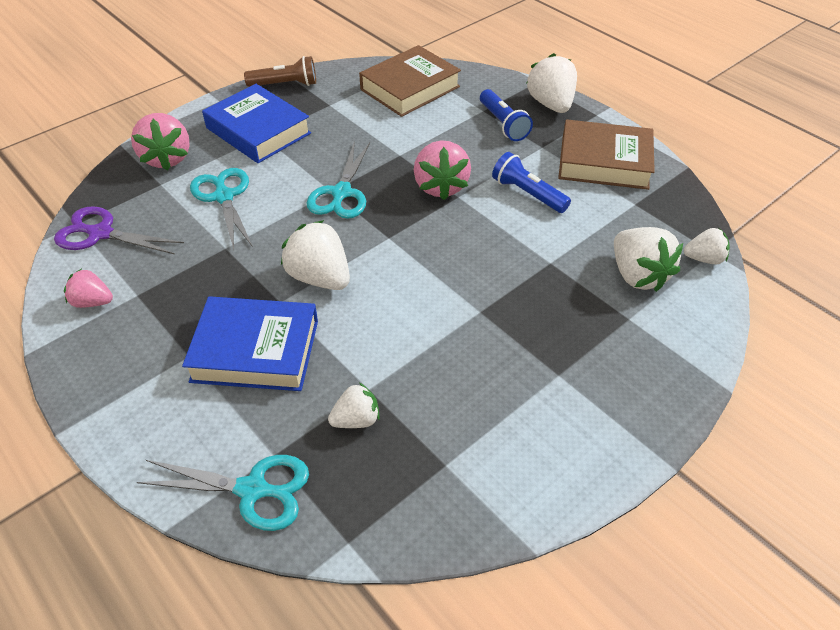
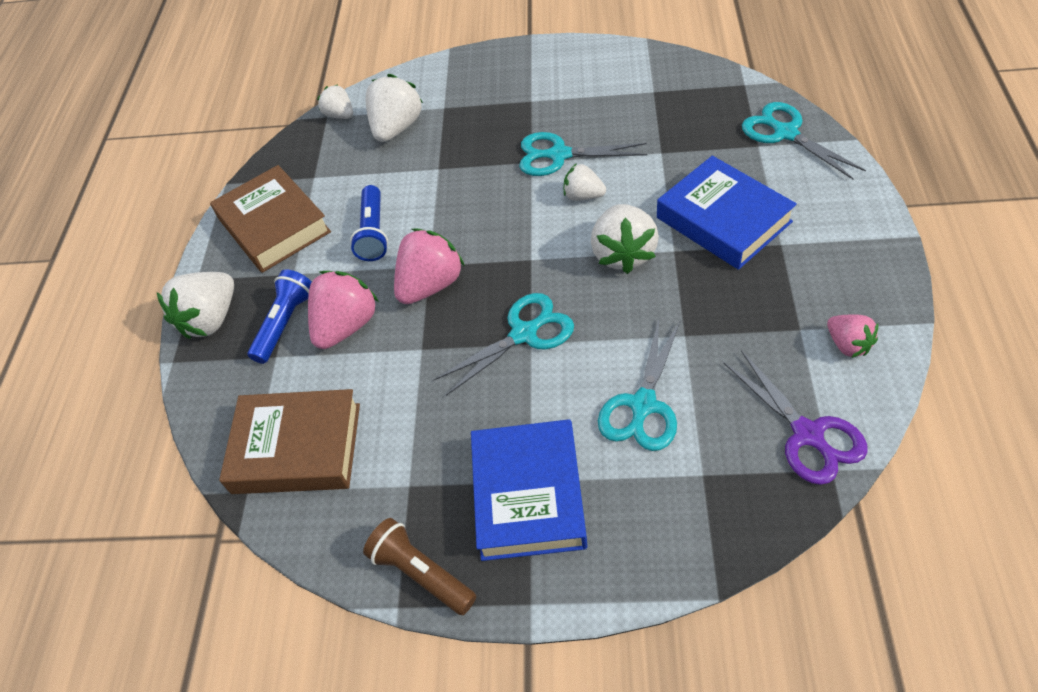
camera: 130 degrees left, 5 degrees up
pink strawberry [131,113,190,170] -> pink strawberry moved to [308,271,379,349]
white strawberry [328,383,380,428] -> white strawberry moved to [564,163,606,201]
none -> turquoise scissors [519,132,647,176]

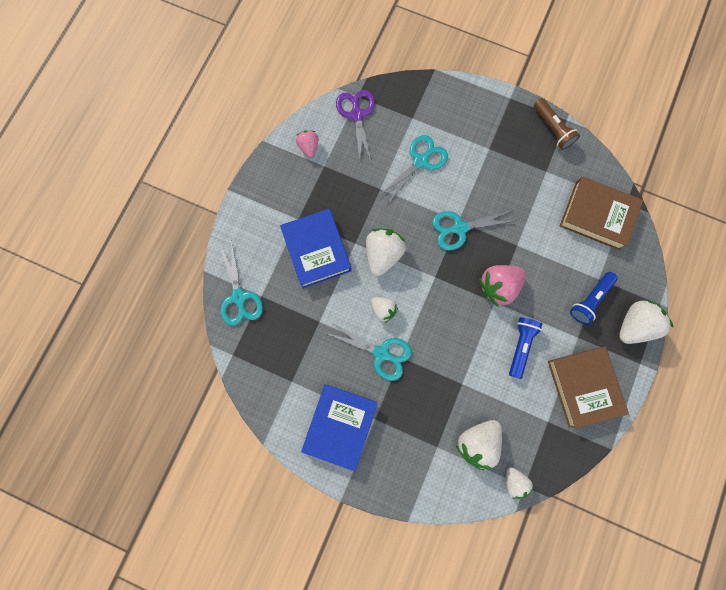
camera: 165 degrees left, 25 degrees up
pink strawberry [308,271,379,349] -> none
blue book [471,419,587,561] -> blue book moved to [301,384,378,471]

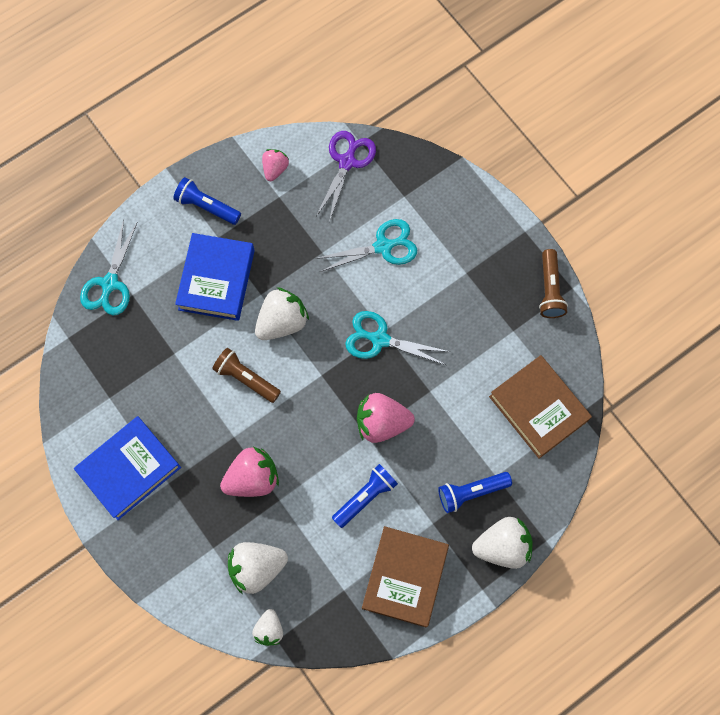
camera: 30 degrees right, 5 degrees down
turquoise scissors [326,322,412,381] -> none
white strawberry [371,297,398,323] -> brown flashlight [212,348,281,403]
none -> blue flashlight [173,177,241,225]
none -> pink strawberry [220,447,279,497]

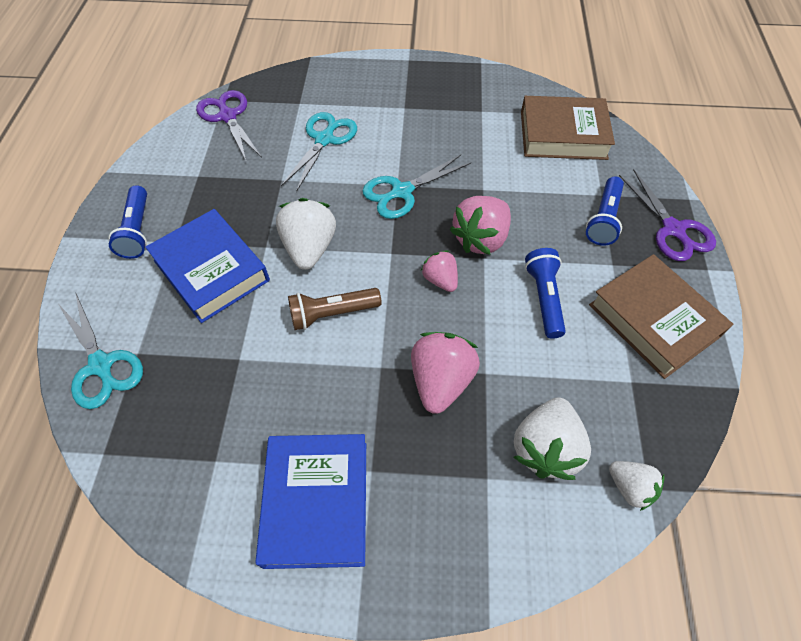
camera: 50 degrees left, 15 degrees down
blue flashlight [173,177,241,225] -> blue flashlight turned 75 degrees counterclockwise [109,185,147,259]
pink strawberry [262,149,289,181] -> pink strawberry moved to [421,250,458,292]
white strawberry [472,517,533,569] -> purple scissors [619,169,716,261]
brown flashlight [539,249,568,318] -> none

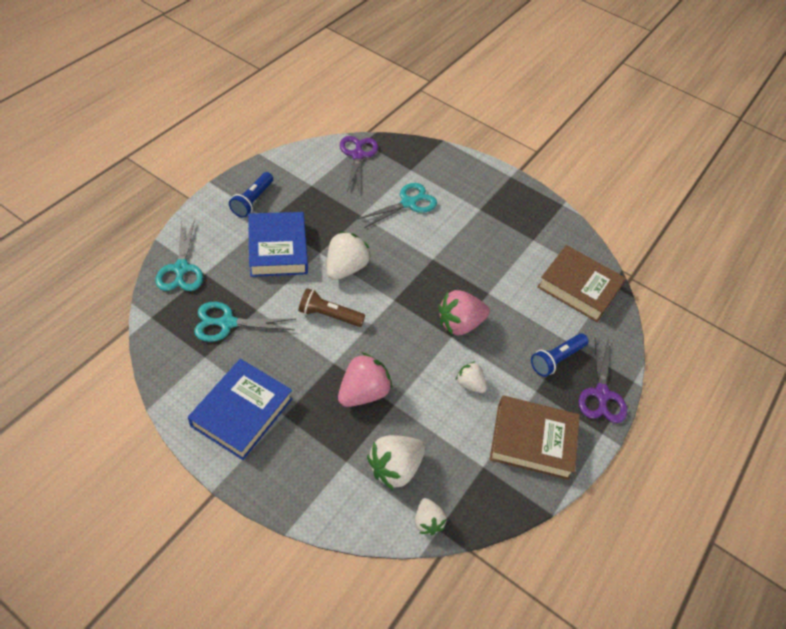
camera: 25 degrees right, 5 degrees down
turquoise scissors [363,155,471,219] -> turquoise scissors moved to [194,302,296,342]
pink strawberry [421,250,458,292] -> none
blue flashlight [525,248,566,339] -> white strawberry [456,361,487,393]
brown book [589,254,733,379] -> brown book turned 75 degrees counterclockwise [490,396,580,480]

